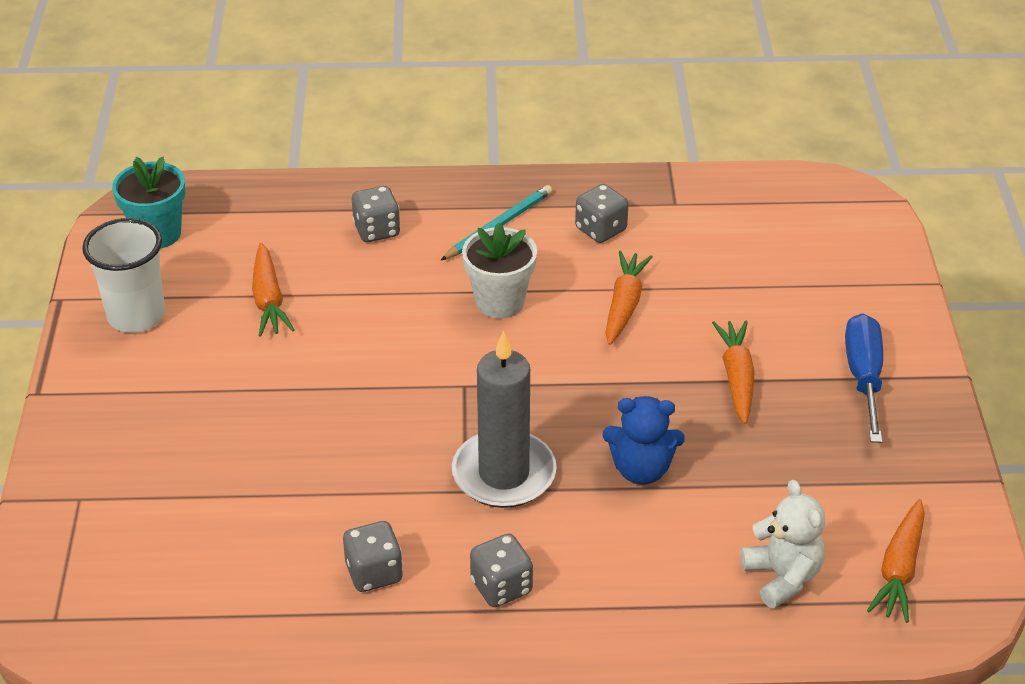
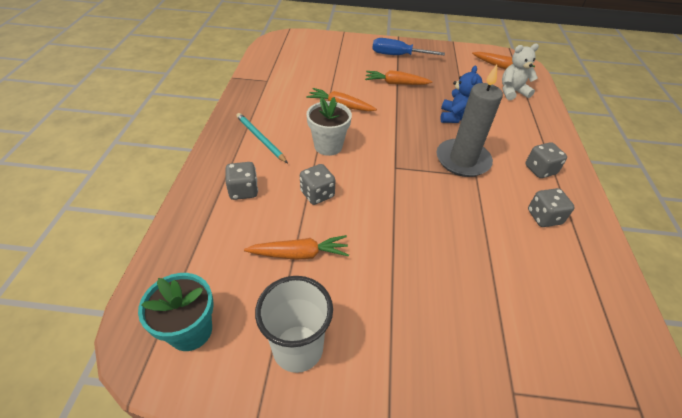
camera: 85 degrees left, 5 degrees up
grey dice [575,184,629,243] -> grey dice moved to [300,164,336,205]

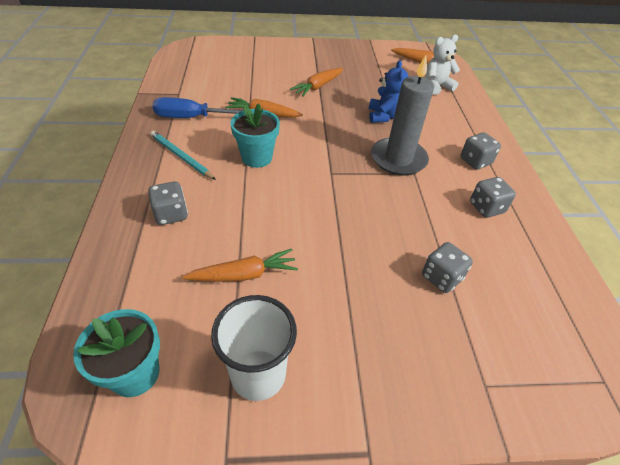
camera: 10 degrees left, 0 degrees up
grey dice [300,164,336,205] -> grey dice moved to [422,242,473,293]
white flower pot [306,97,352,156] -> turquoise flower pot [231,104,280,168]
orange carrot [365,70,432,85] -> orange carrot turned 45 degrees counterclockwise [290,68,343,97]
blue screwdriver [372,38,445,55] -> blue screwdriver moved to [153,97,244,118]

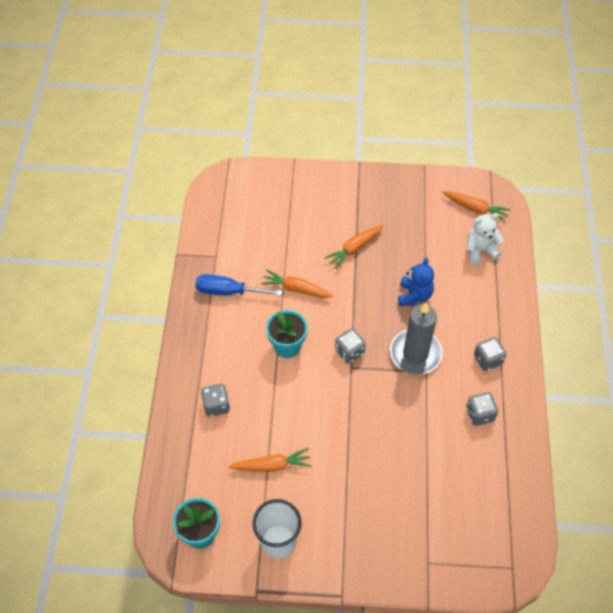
camera: 10 degrees right, 10 degrees up
turquoise pencil [150,131,216,180] -> none
grey dice [422,242,473,293] -> grey dice moved to [335,329,366,363]

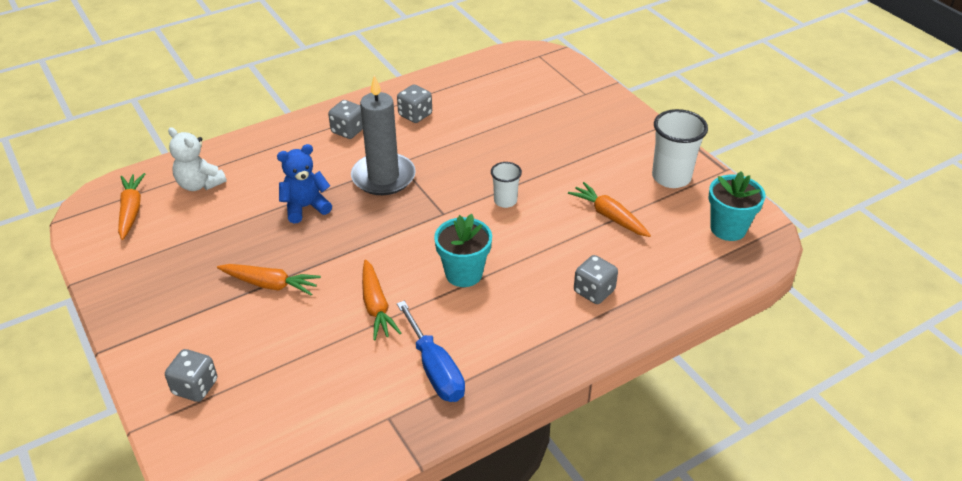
camera: 125 degrees left, 15 degrees down
grey dice [335,329,366,363] -> grey dice moved to [165,349,217,402]
none -> white cup [491,162,522,208]

